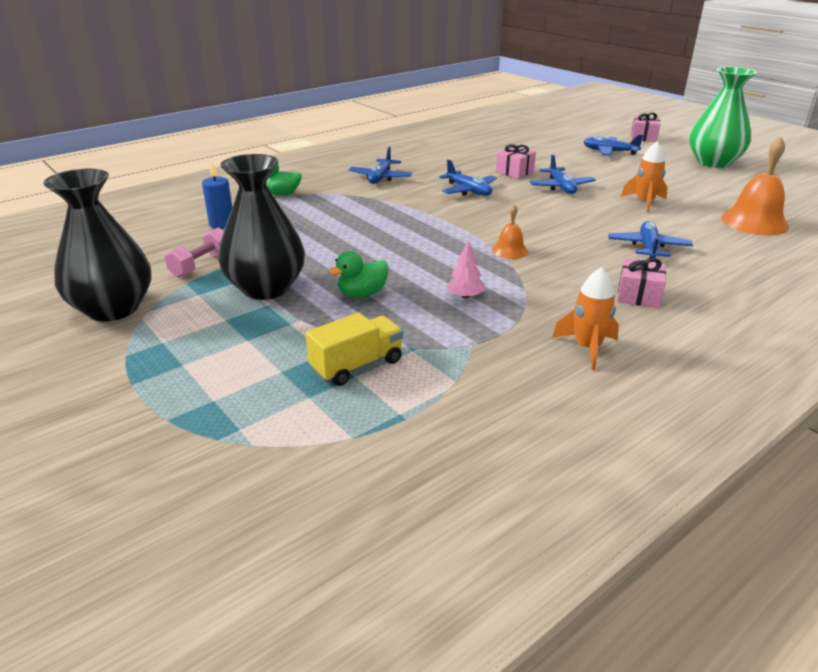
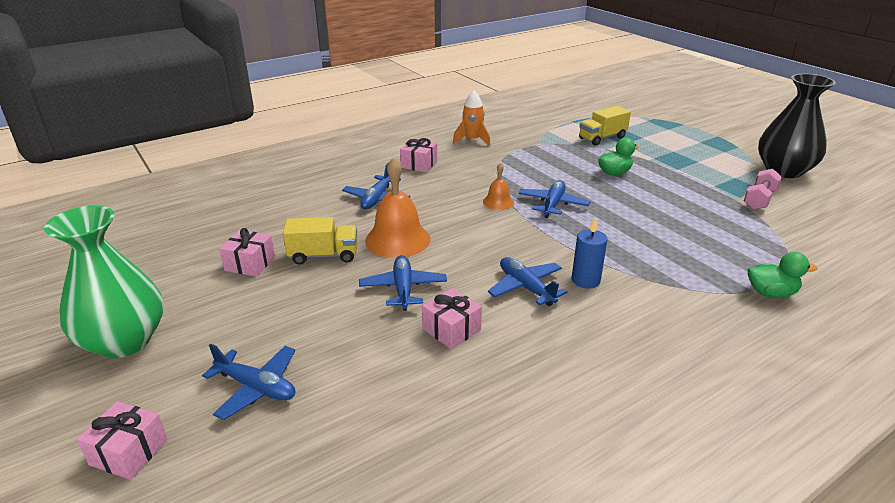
camera: 175 degrees left, 0 degrees up
blue candle [202,163,232,229] -> blue candle moved to [572,217,608,289]
black vase [218,154,305,300] -> none
blue plane [349,146,412,184] -> blue plane moved to [519,180,590,218]
pink tree [446,240,485,299] -> none
orange rocket [621,142,668,212] -> yellow truck [283,217,357,265]
orange bell [721,136,789,236] -> orange bell moved to [365,157,431,258]
none -> pink gift [219,228,275,277]

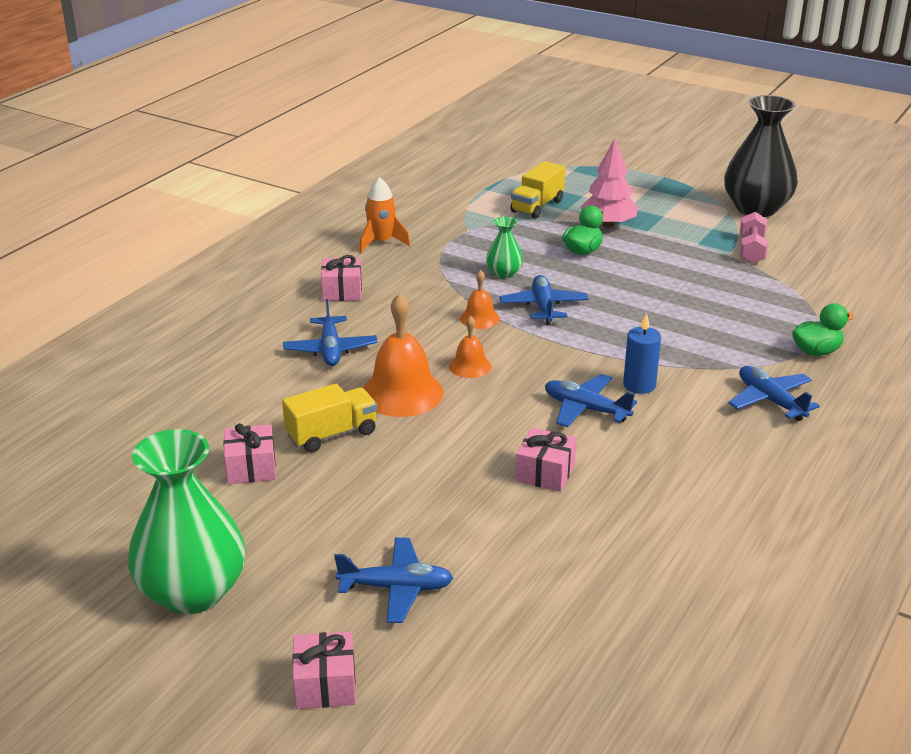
camera: 25 degrees left, 0 degrees up
blue plane [359,255,447,311] -> blue plane moved to [729,366,820,421]
none -> orange bell [449,316,491,378]
none -> green vase [486,217,523,278]
none -> pink tree [580,139,638,228]

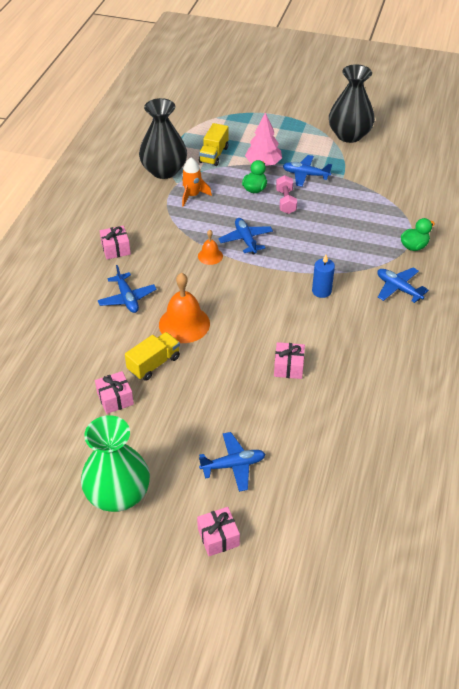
camera: 15 degrees left, 15 degrees up
orange rocket [359,177,410,253] -> orange rocket moved to [182,157,212,207]
orange bell [449,316,491,378] -> none
green vase [486,217,523,278] -> none
blue plane [545,374,637,427] -> blue plane moved to [283,155,332,187]
pink dumbbell [740,212,768,264] -> pink dumbbell moved to [276,175,297,214]
none -> black vase [139,98,187,179]

